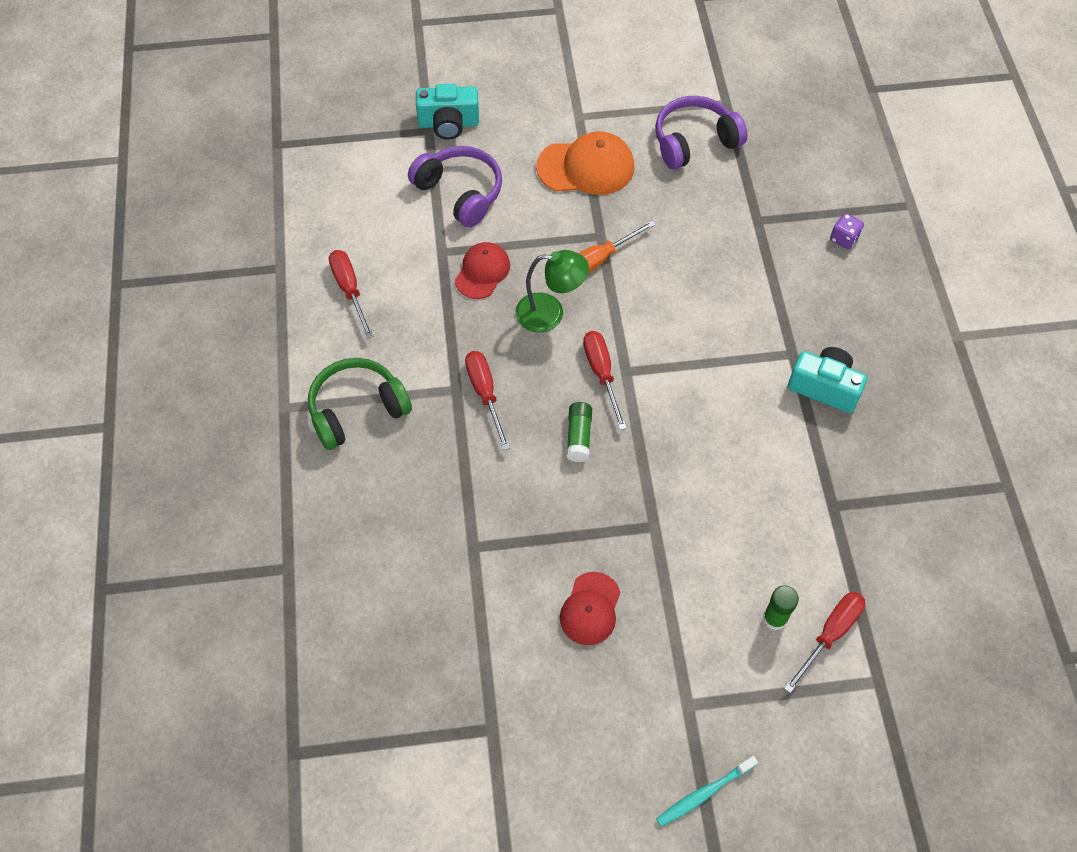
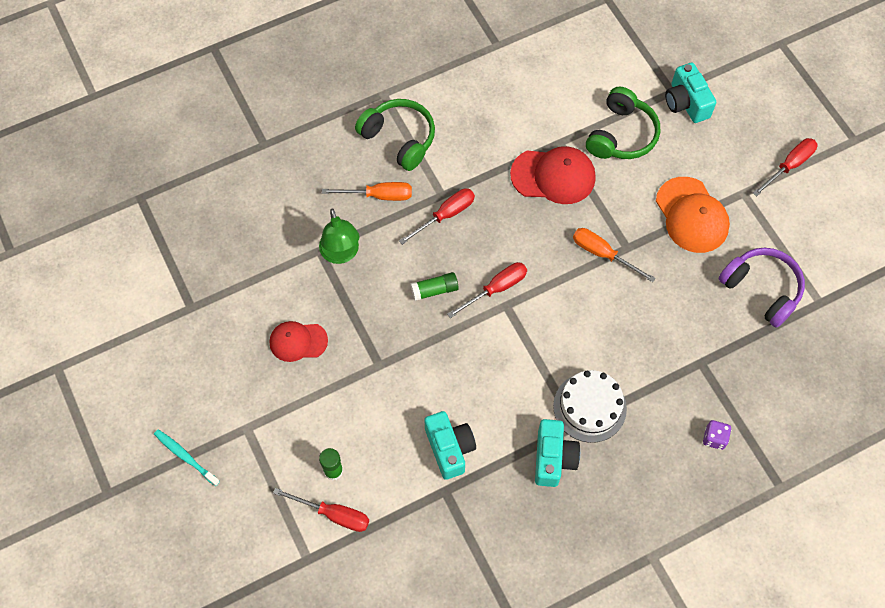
camera: 70 degrees right, 5 degrees up
red screwdriver [329,250,374,339] -> red screwdriver moved to [753,138,817,196]
purple headphones [408,146,502,227] -> green headphones [586,87,660,159]
red cap [455,242,510,299] -> red cap [510,146,596,204], size x1.55
green lamp [515,250,589,333] -> green lamp moved to [319,209,359,264]
none -> orange screwdriver [322,182,412,201]
none -> turquoise camera [424,411,476,480]
none -> white cake [553,370,627,443]

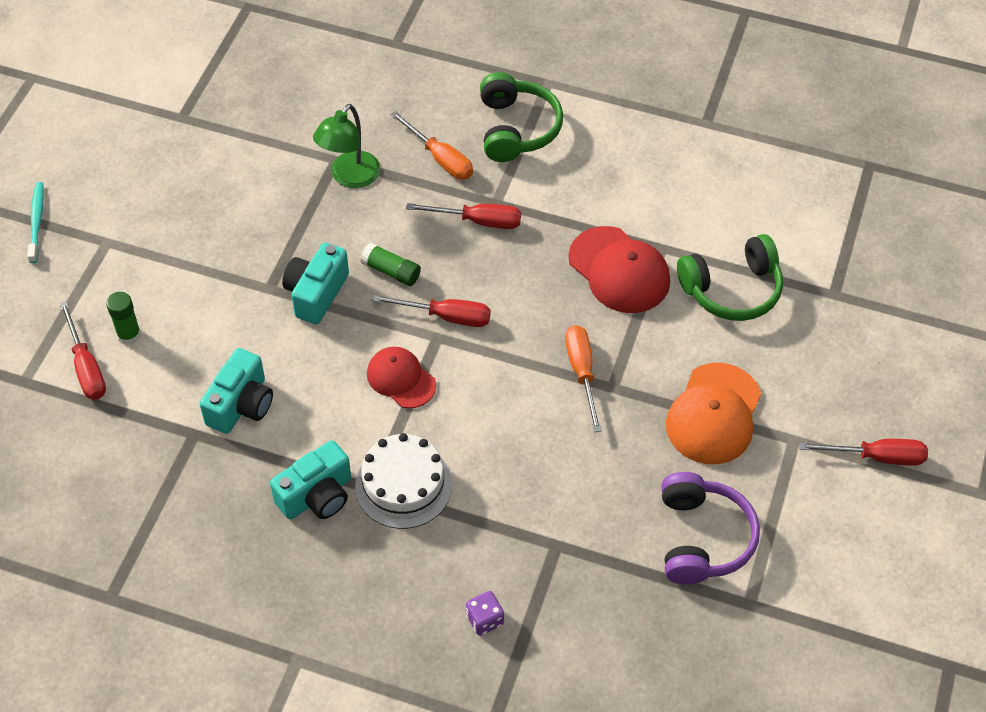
camera: 45 degrees right, 10 degrees down
red cap [270,321,328,362] -> red cap moved to [367,347,436,408]
turquoise camera [665,62,716,123] -> turquoise camera moved to [282,243,349,324]

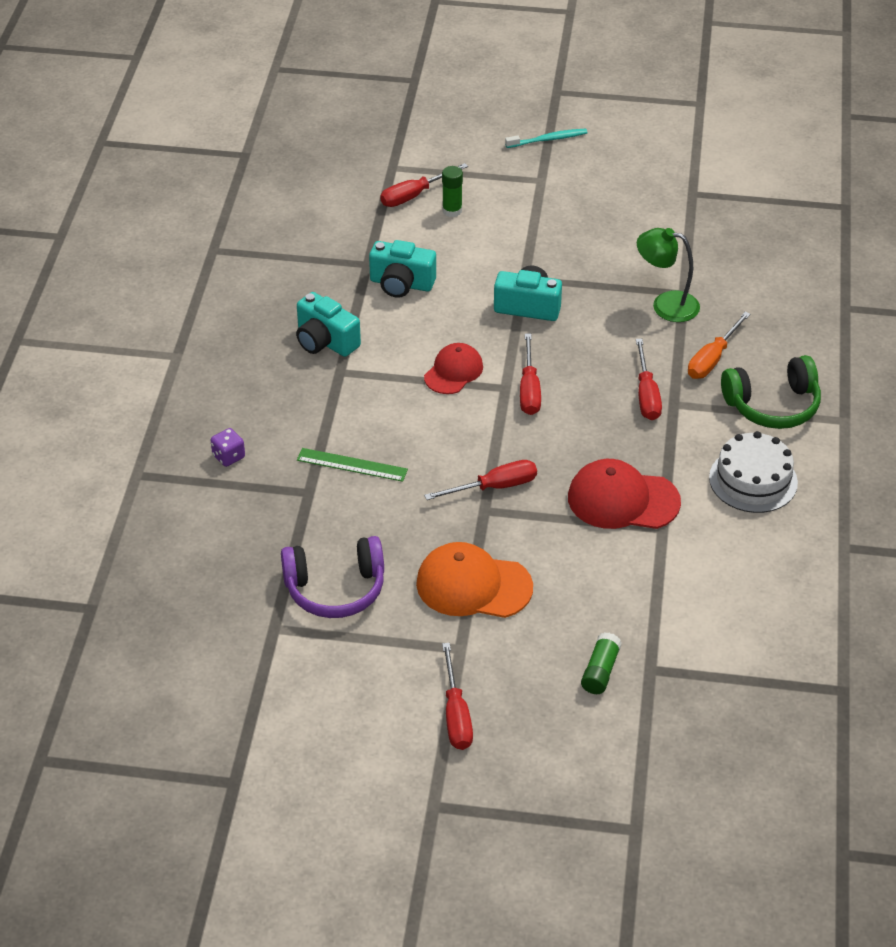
camera: 80 degrees right, 10 degrees down
white cake [355,433,452,529] -> white cake moved to [709,431,798,513]
green glue stick [361,243,421,286] -> green glue stick moved to [581,632,622,694]
orange screwdriver [565,325,602,432] -> red screwdriver [424,460,537,500]
red cap [568,226,670,313] -> red cap turned 60 degrees clockwise [568,459,681,529]
green headphones [677,234,783,321] -> none
none -> green ruler [297,448,408,482]

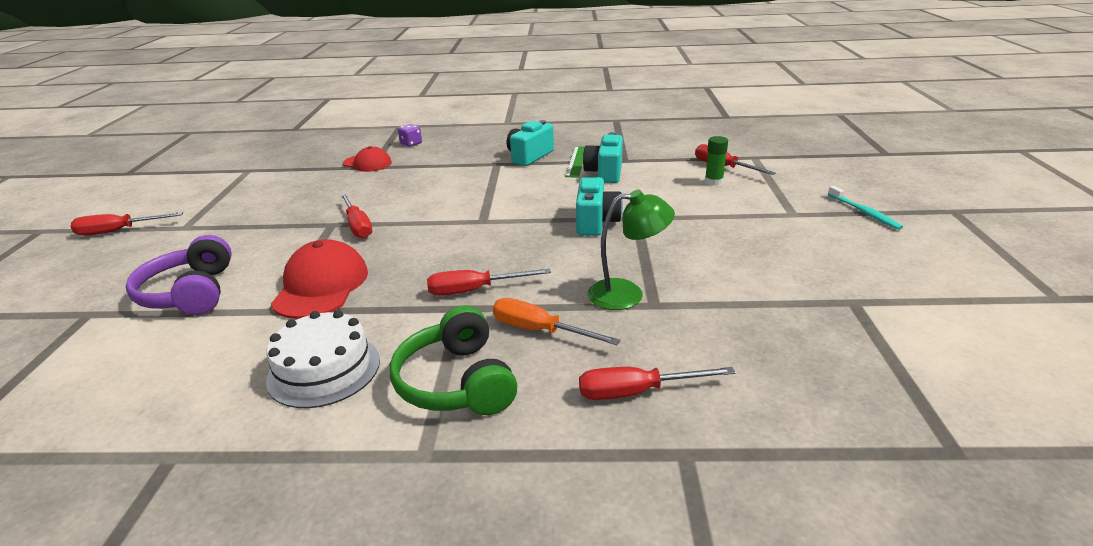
camera: 85 degrees right, 15 degrees down
purple headphones [281,536,384,618] -> purple headphones moved to [126,235,232,315]
green ruler [297,448,408,482] -> green ruler moved to [565,146,585,178]
orange cap [416,542,533,618] -> none
red cap [424,343,483,394] -> red cap moved to [343,146,392,172]
red screwdriver [520,334,541,415] -> red screwdriver moved to [579,367,736,400]
green glue stick [581,632,622,694] -> none
green lamp [637,228,700,322] -> green lamp turned 75 degrees clockwise [588,190,675,310]

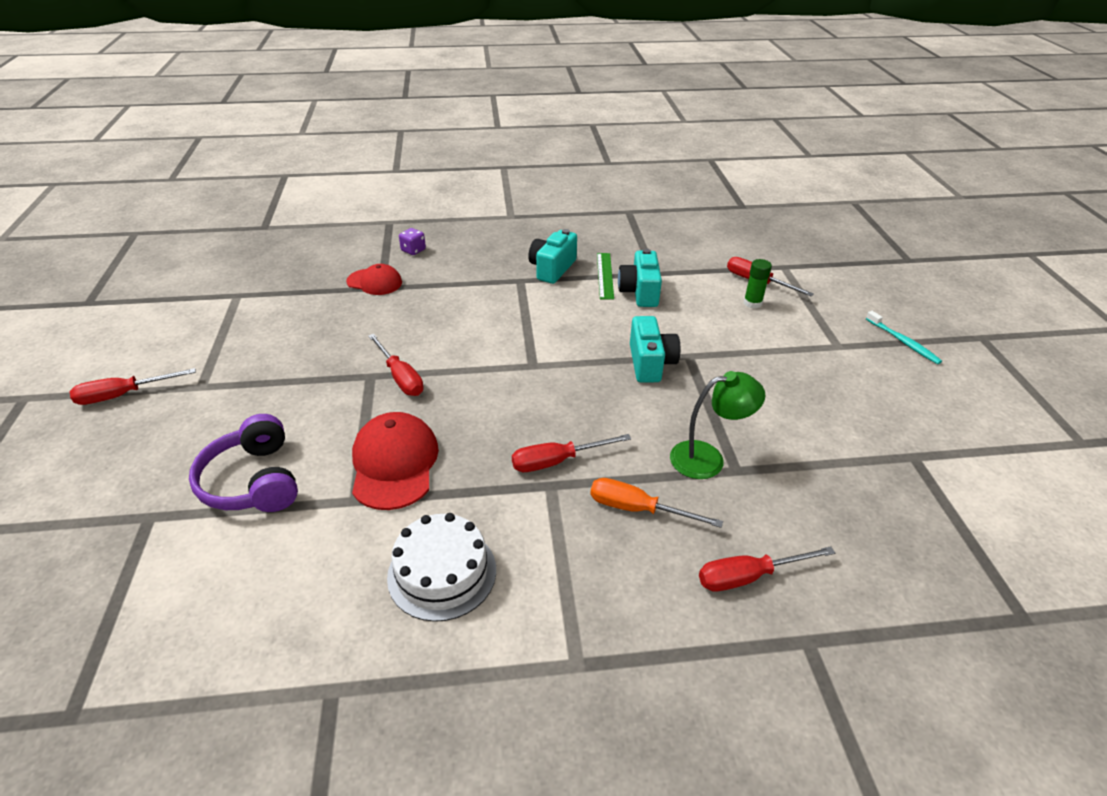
camera: 10 degrees left, 10 degrees up
green headphones [390,305,517,415] -> none

